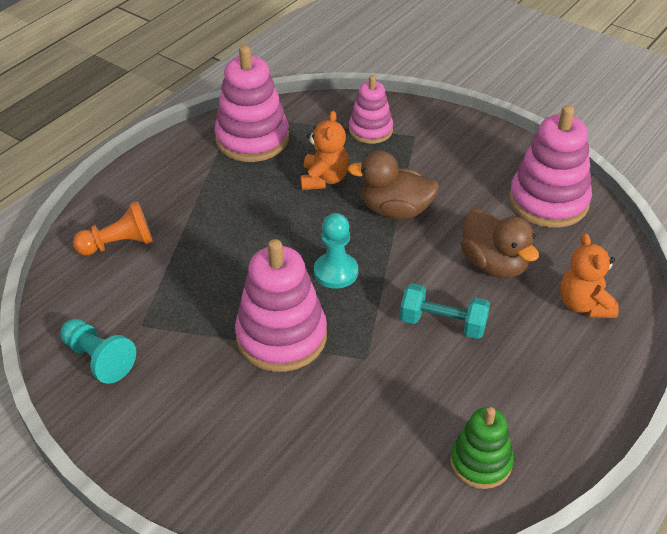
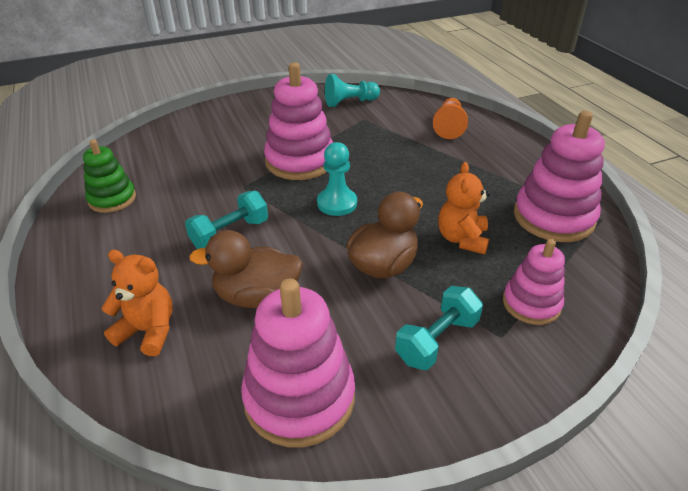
camera: 120 degrees right, 5 degrees down
orange teddy bear [300,111,349,190] -> orange teddy bear turned 60 degrees clockwise [438,162,490,254]
none -> turquoise dumbbell [395,286,483,370]

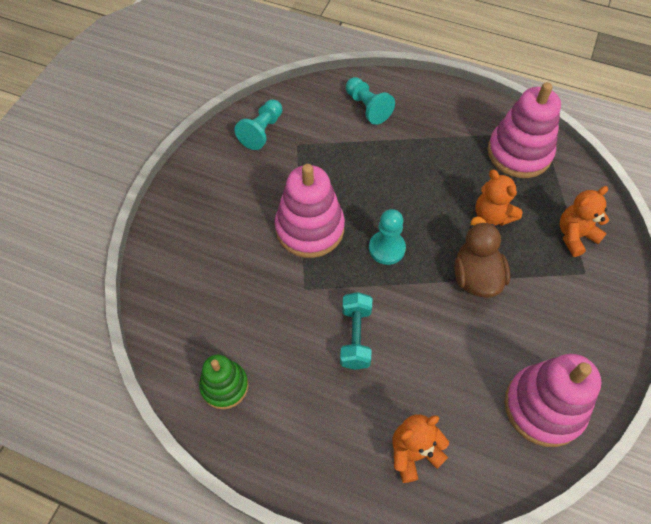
camera: 45 degrees left, 20 degrees up
brown duck [189,230,303,308] -> none
turquoise dumbbell [395,286,483,370] -> none
orange pawn [433,98,468,139] -> turquoise pawn [346,77,395,125]
pink stacking toy [503,239,565,325] -> orange teddy bear [560,186,609,257]

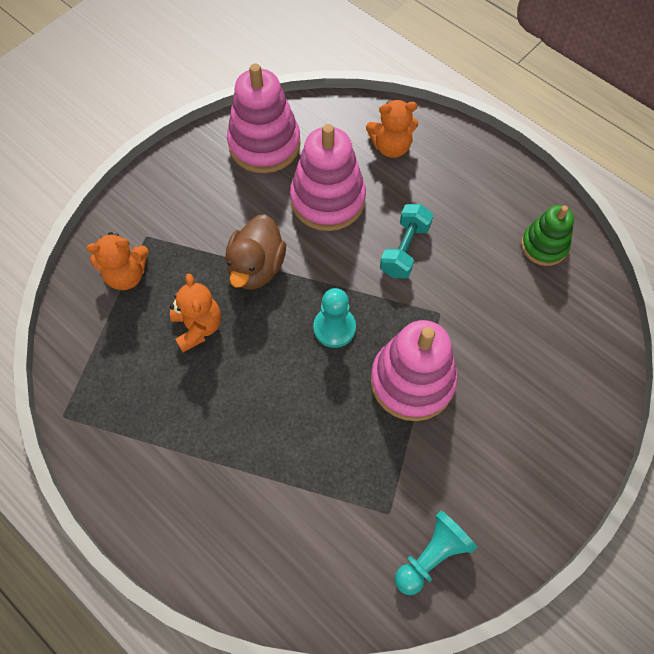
camera: 160 degrees left, 5 degrees up
turquoise pawn [346,77,395,125] -> none
pink stacking toy [488,82,561,178] -> pink stacking toy moved to [290,124,366,231]

